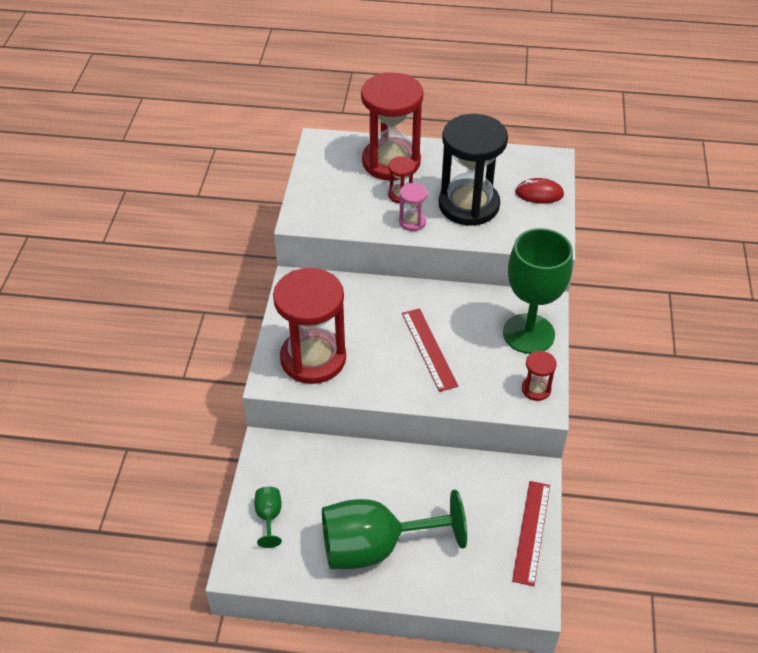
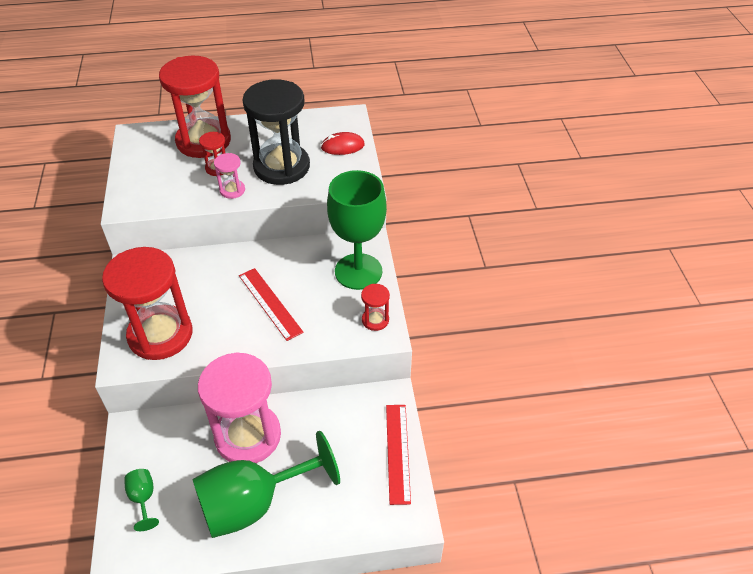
camera: 15 degrees left, 0 degrees up
none -> pink hourglass [198,352,281,463]

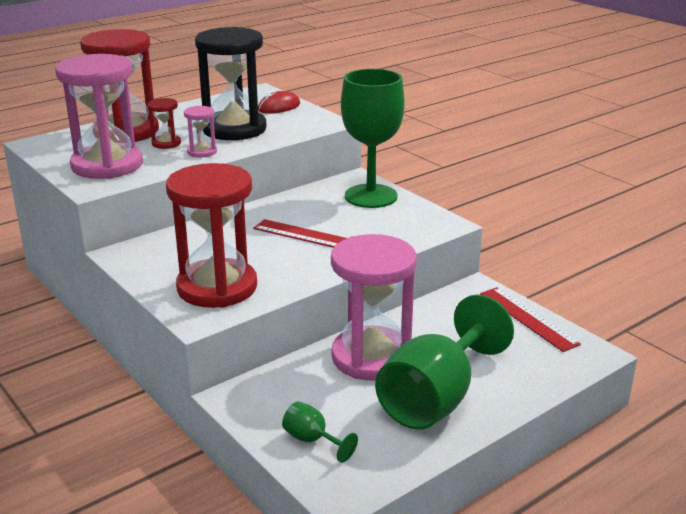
camera: 30 degrees left, 20 degrees down
red hourglass [361,284,390,331] -> none
none -> pink hourglass [55,54,143,179]

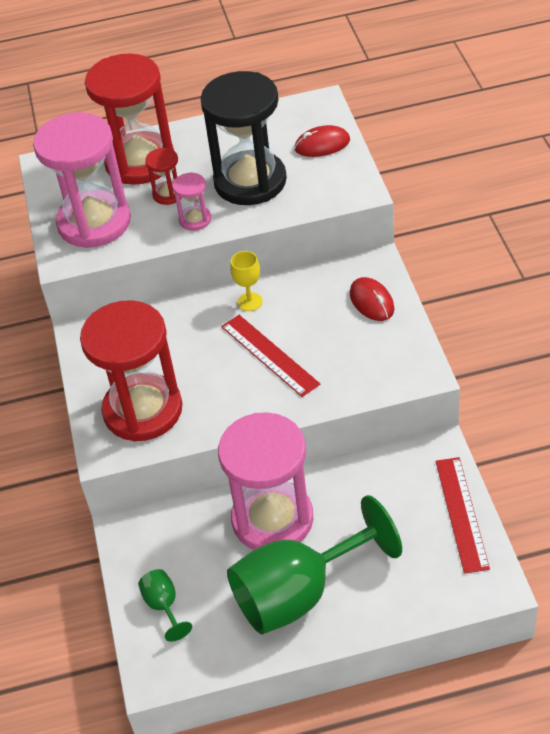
camera: 30 degrees right, 20 degrees up
green goblet [341,69,405,208] -> red mouse [350,277,394,321]
none -> yellow goblet [230,251,263,311]

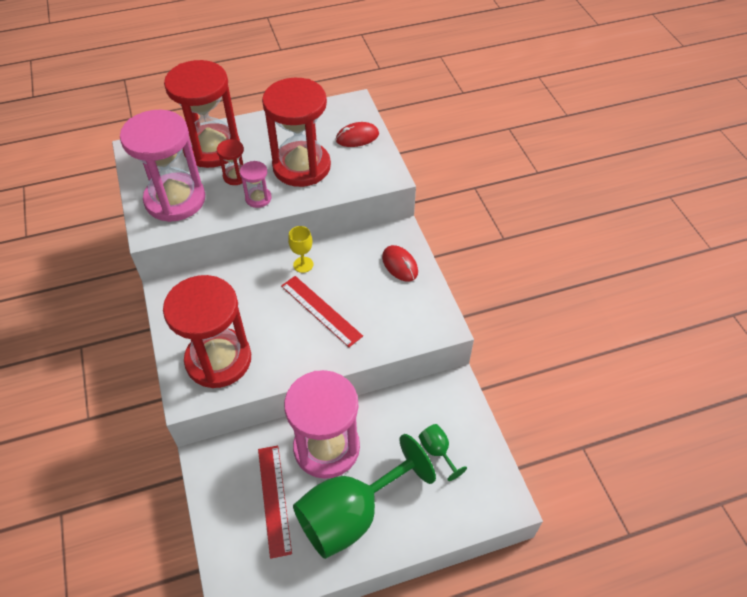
camera: 10 degrees left, 5 degrees up
green goblet [138,569,192,642] -> green goblet moved to [419,424,467,481]
black hourglass [200,71,287,205] -> red hourglass [262,78,331,187]
red ruler [436,457,490,574] -> red ruler moved to [258,446,292,559]

